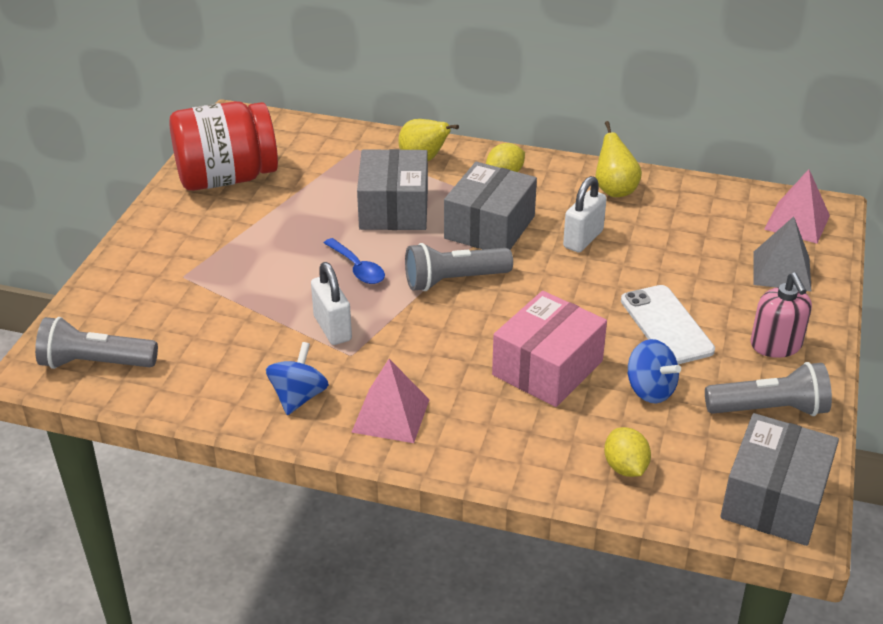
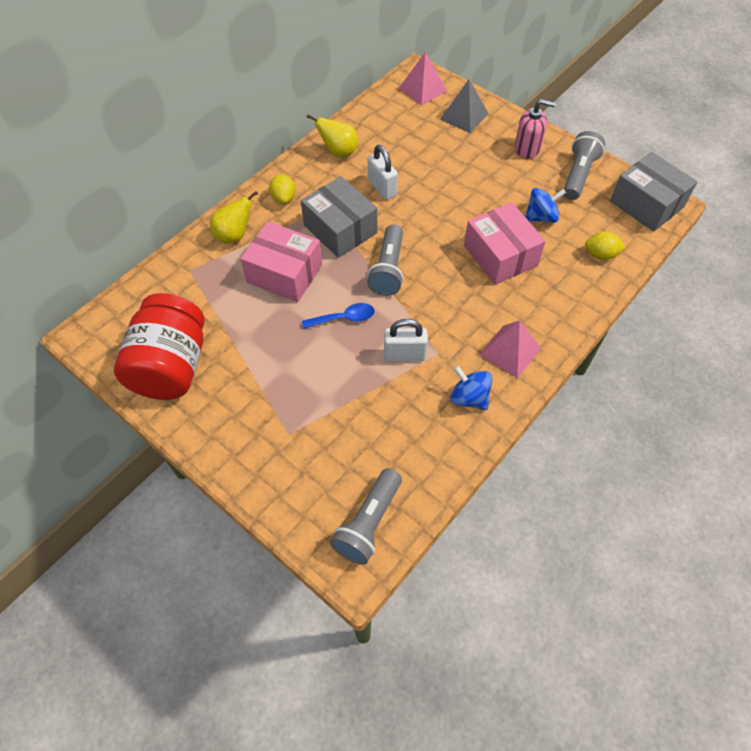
camera: 65 degrees left, 20 degrees up
grey box [357,149,428,230] -> pink box [240,221,322,302]
white phone [621,285,715,364] -> none

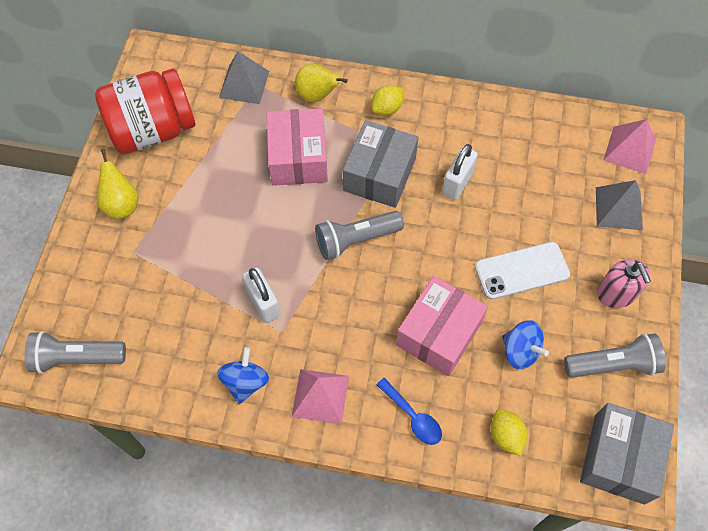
camera: 60 degrees right, 5 degrees up
blue spoon [302,303,374,329] -> blue spoon moved to [376,378,442,445]
yellow pear [307,114,359,157] -> yellow pear moved to [97,149,139,219]
none -> grey pyramid [219,51,269,104]
none -> white phone [475,242,570,300]

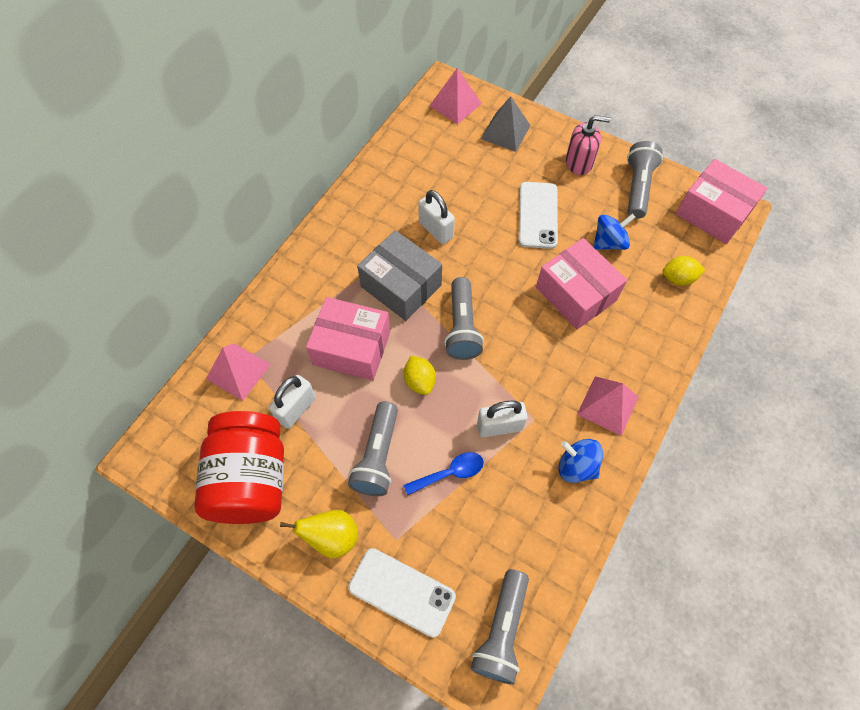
camera: 70 degrees left, 0 degrees up
grey pyramid [219,51,269,104] -> pink pyramid [206,343,271,401]
yellow pear [295,63,348,102] -> none
yellow lemon [372,85,404,116] -> yellow lemon moved to [404,355,436,395]
blue spoon [376,378,442,445] -> blue spoon moved to [404,452,484,496]
grey box [580,403,674,505] -> pink box [676,159,768,244]
none -> white padlock [269,375,316,429]
none -> grey flashlight [348,401,398,496]
none -> white phone [348,548,456,637]

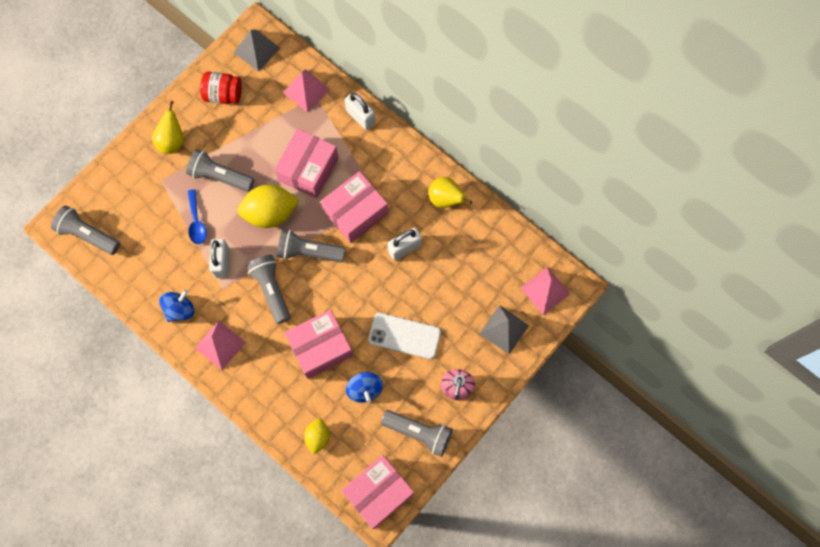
camera: 100 degrees right, 10 degrees up
red jar [194,411,284,524] -> red jar [200,71,242,104], size x0.56
white padlock [269,375,316,429] -> white padlock moved to [345,92,375,130]
white phone [348,548,456,637] -> none
grey box [357,230,442,321] -> pink box [321,171,388,243]
yellow lemon [404,355,436,395] -> yellow lemon [238,185,299,228], size x1.80
none -> grey pyramid [234,29,280,72]
none -> grey flashlight [246,255,291,324]
none -> yellow pear [429,177,472,208]

